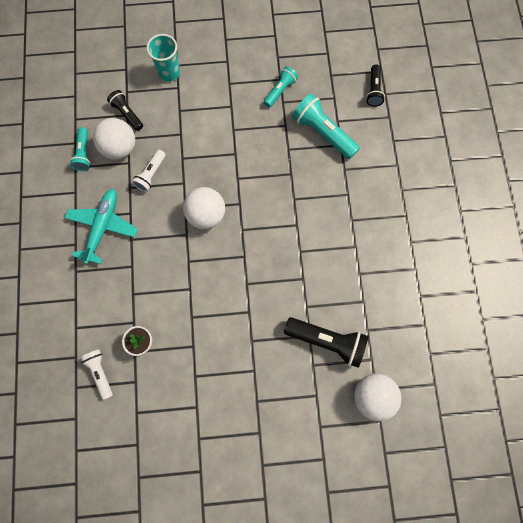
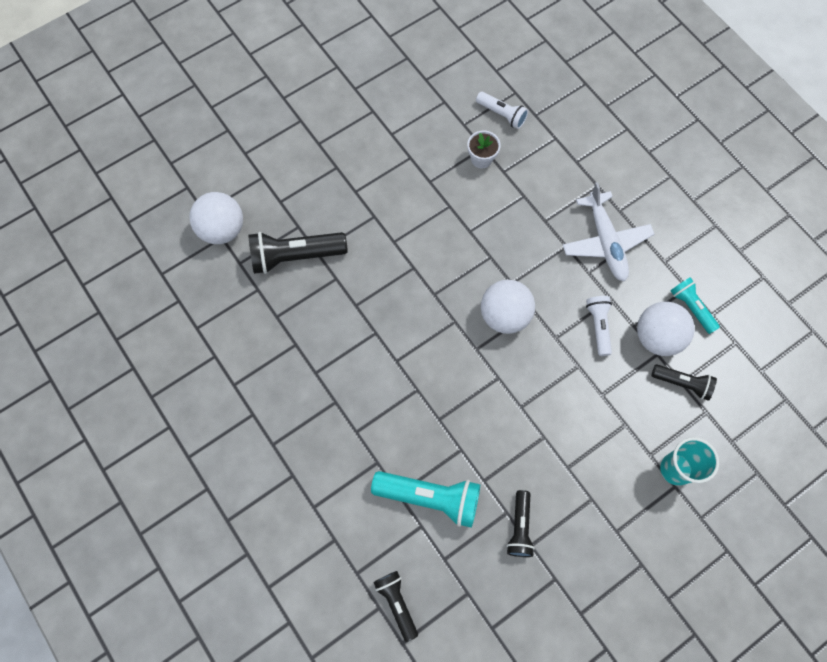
camera: 150 degrees right, 5 degrees down
turquoise plane [65,189,138,264] -> white plane [563,182,654,282]
turquoise flashlight [264,66,298,108] -> black flashlight [507,490,535,557]

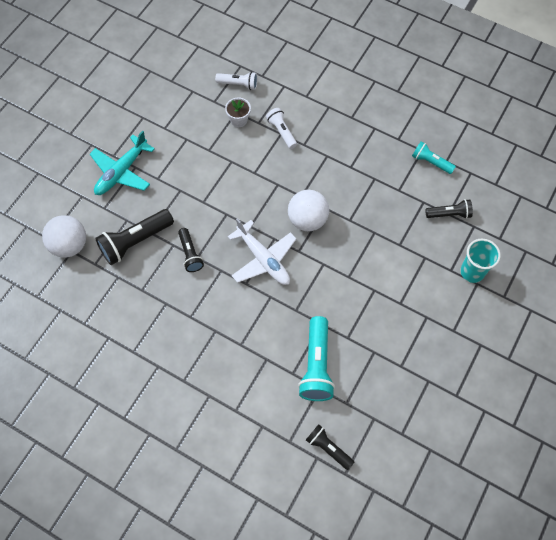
camera: 25 degrees left, 5 degrees down
turquoise flashlight [371,471,480,528] -> turquoise flashlight turned 105 degrees clockwise [298,316,335,401]
black flashlight [507,490,535,557] -> black flashlight moved to [178,228,204,272]
white plane [563,182,654,282] -> white plane moved to [227,218,296,285]
white flashlight [586,296,612,356] -> white flashlight moved to [266,108,297,149]
white ball [637,302,695,356] -> none
none -> turquoise plane [90,131,155,195]

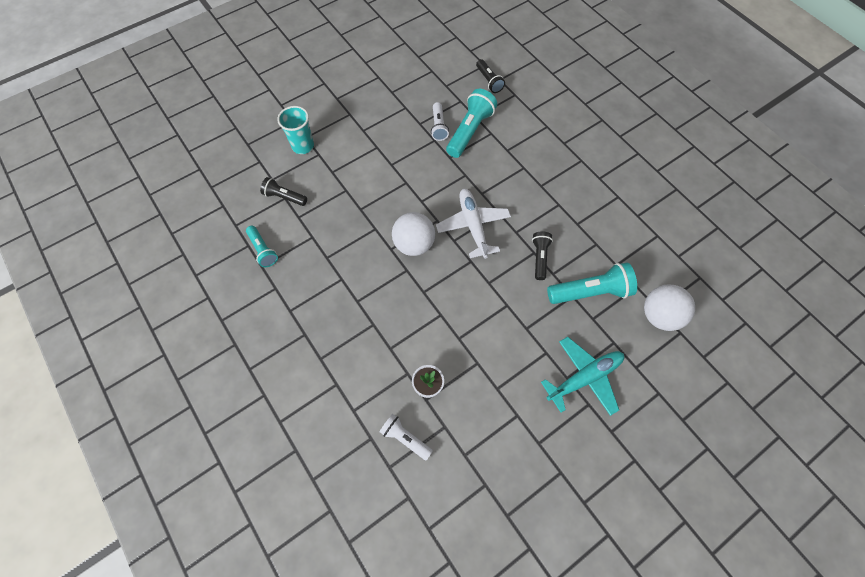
camera: 155 degrees left, 0 degrees up
black flashlight [95,209,174,265] -> turquoise flashlight [547,263,637,304]
white flashlight [266,108,297,149] -> white flashlight moved to [431,102,449,141]

